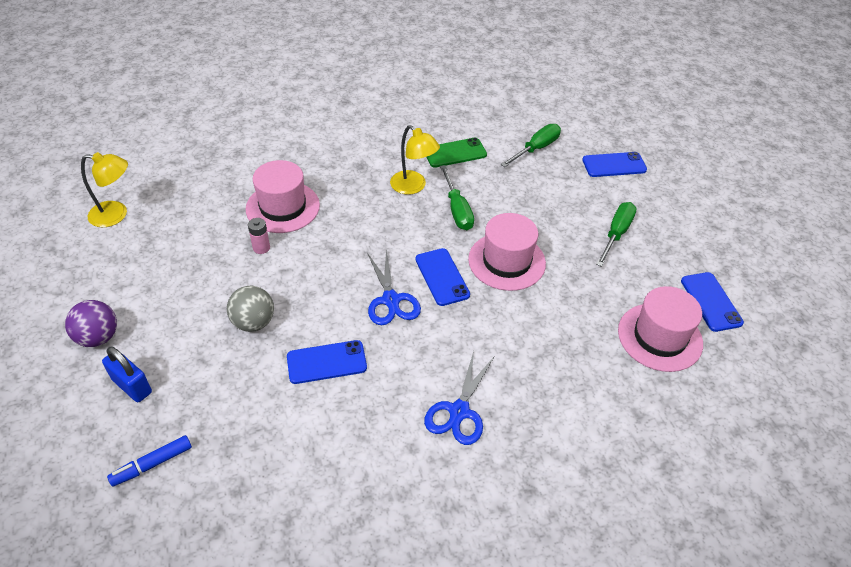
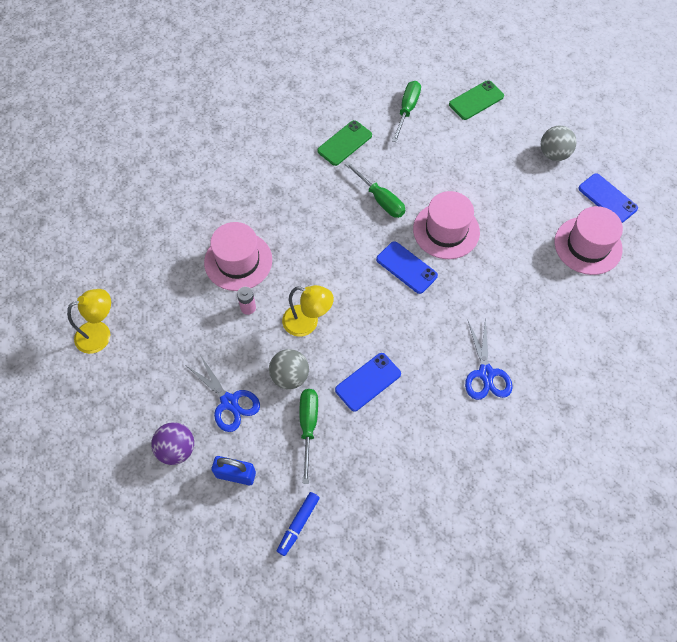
camera: 25 degrees left, 15 degrees up
blue scissors [367,250,421,325] -> blue scissors moved to [187,355,260,432]
yellow lamp [390,125,440,195] -> yellow lamp moved to [282,285,334,337]
blue phone [582,152,647,177] -> green phone [449,80,504,120]
green screwdriver [596,202,637,267] -> green screwdriver moved to [300,389,318,484]
none -> grey ball [541,126,576,161]

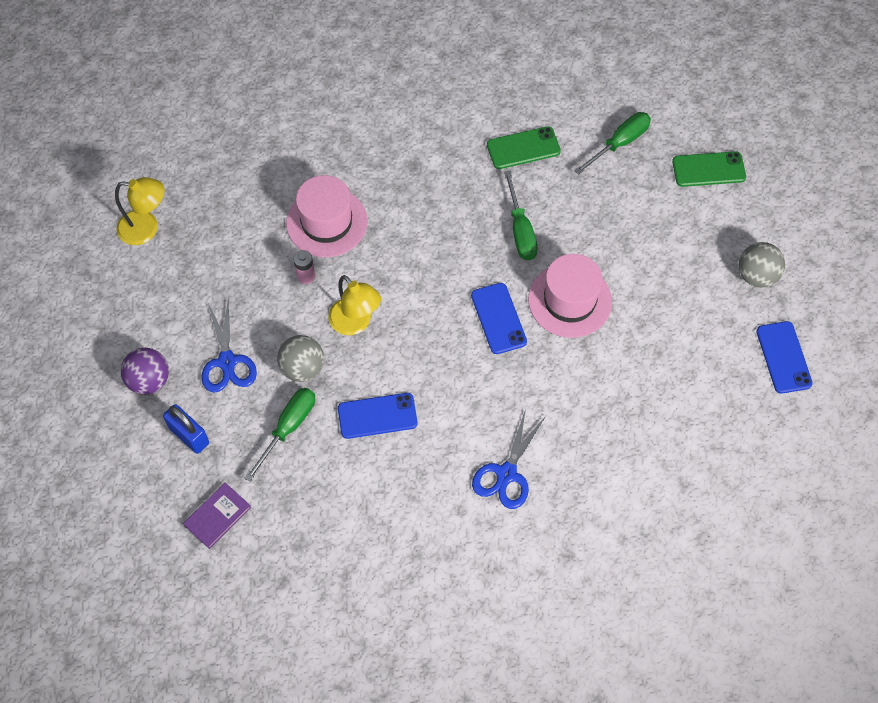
camera: 30 degrees right, 0 degrees up
blue marker [277,492,320,556] -> purple book [183,483,251,549]
pink hat [554,206,623,275] -> none

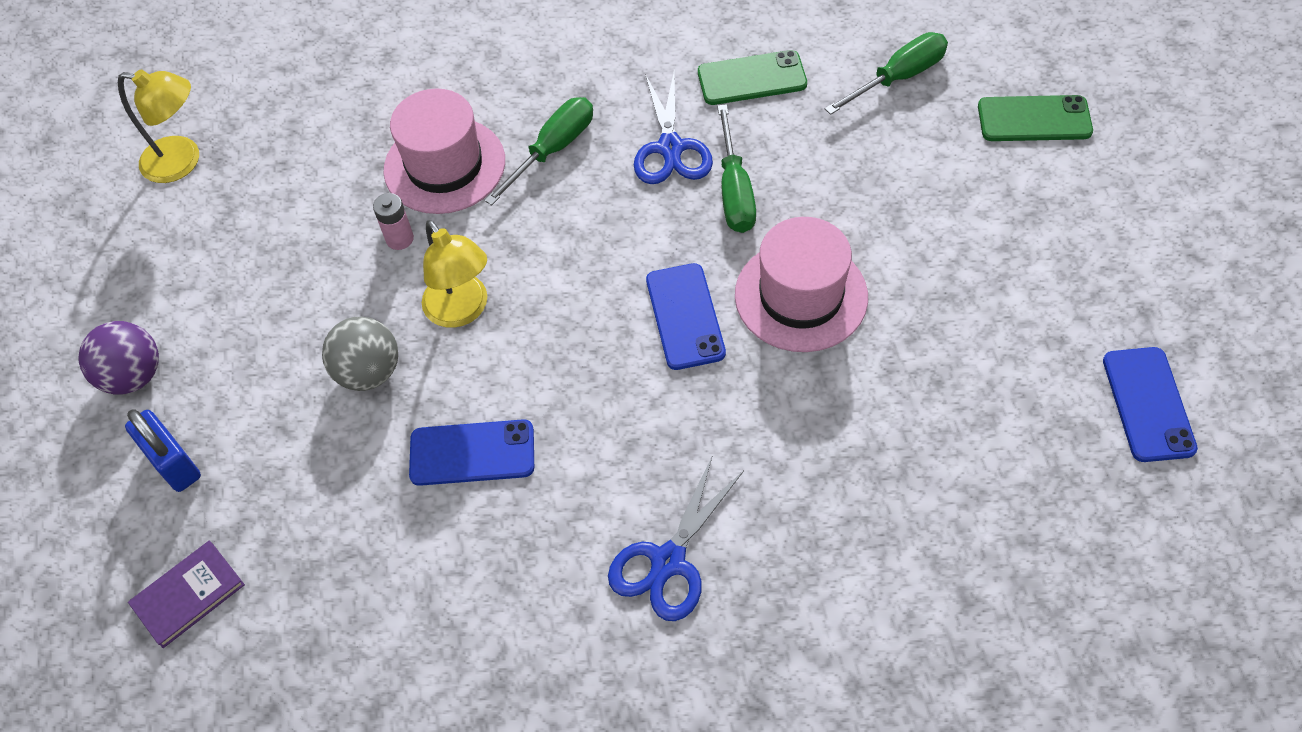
camera: 10 degrees right, 5 degrees down
blue scissors [201,298,257,393] -> blue scissors moved to [634,70,713,184]
green screwdriver [244,388,315,482] -> green screwdriver moved to [484,97,593,205]
grey ball [738,242,785,288] -> none

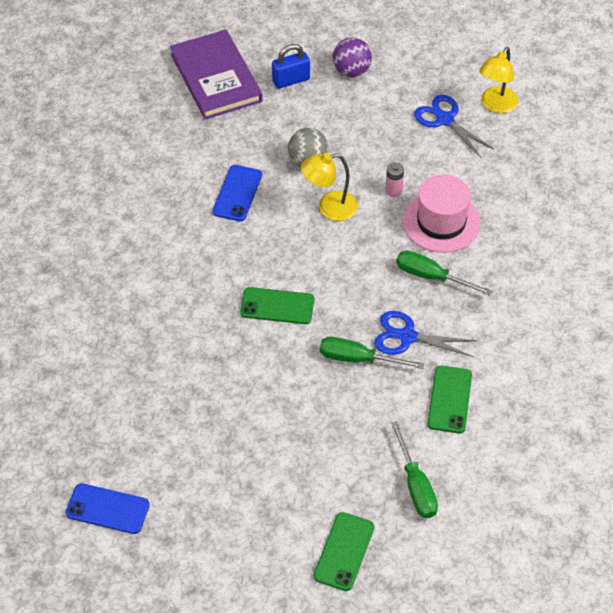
camera: 105 degrees right, 5 degrees down
purple book [128,541,245,648] -> purple book [170,30,263,119], size x2.10
green screwdriver [484,97,593,205] -> green screwdriver turned 150 degrees clockwise [396,250,493,296]
blue scissors [608,457,744,621] -> blue scissors moved to [414,95,495,158]
blue phone [646,263,726,370] -> green phone [240,287,314,324]
pink hat [735,217,868,352] -> none

